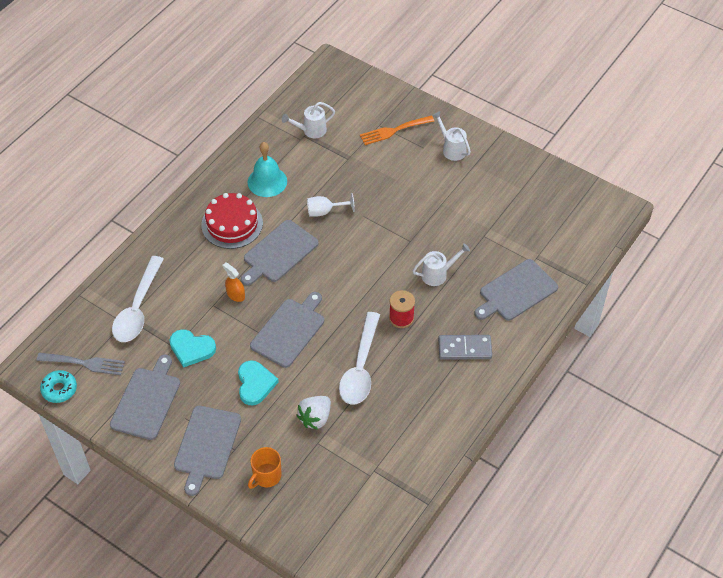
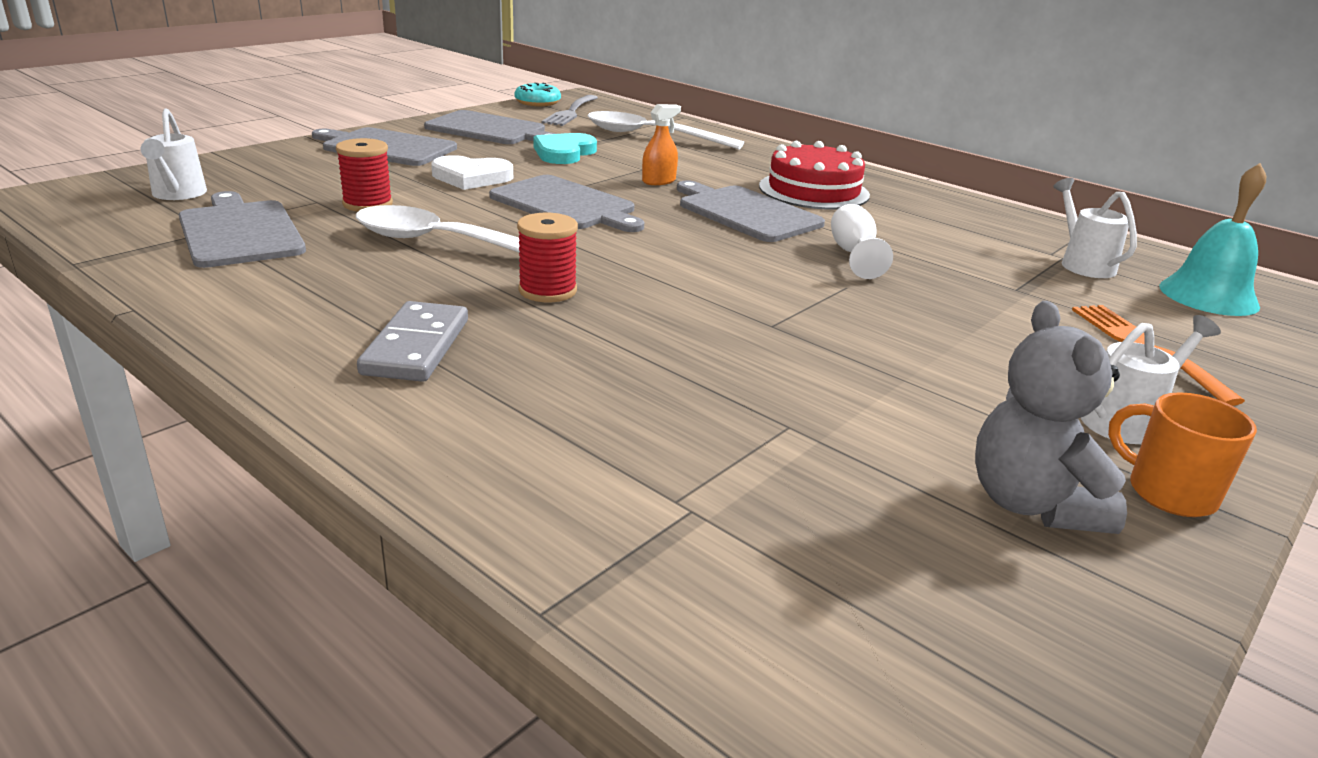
camera: 95 degrees right, 25 degrees down
turquoise heart [238,360,279,405] -> white heart [431,155,513,190]
turquoise bell [248,142,287,197] -> turquoise bell moved to [1159,163,1266,316]
orange mug [248,447,282,489] -> orange mug moved to [1108,392,1257,517]
white strawberry [296,396,331,430] -> red spool [336,138,393,212]
white watering can [413,243,470,286] -> white watering can moved to [140,109,207,200]
grey cutting board [474,259,558,321] -> grey cutting board moved to [179,191,306,268]
none -> grey teddy bear [975,301,1127,534]

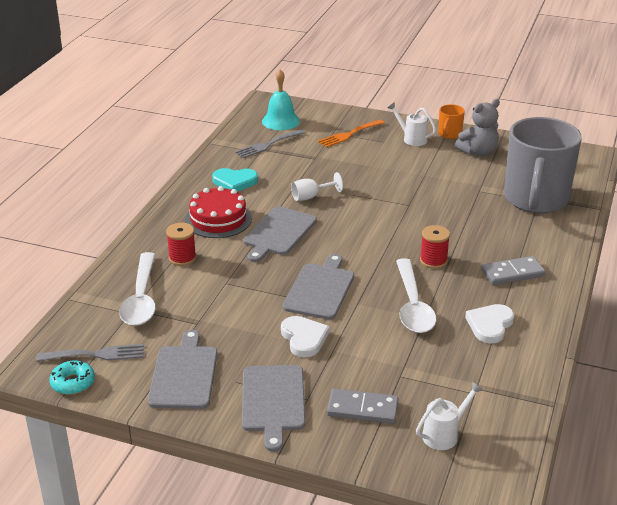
camera: 110 degrees left, 5 degrees up
grey cutting board [179,191,306,268] -> none
red spool [336,138,393,212] -> red spool moved to [166,223,196,266]
turquoise heart [533,133,597,164] -> turquoise heart moved to [212,168,258,192]
orange spray bottle [642,104,681,185] -> none
white watering can [1053,178,1137,278] -> grey fork [235,129,305,158]
none -> grey domino [327,389,399,424]
none -> white heart [465,304,514,344]
none -> grey mug [504,117,582,213]

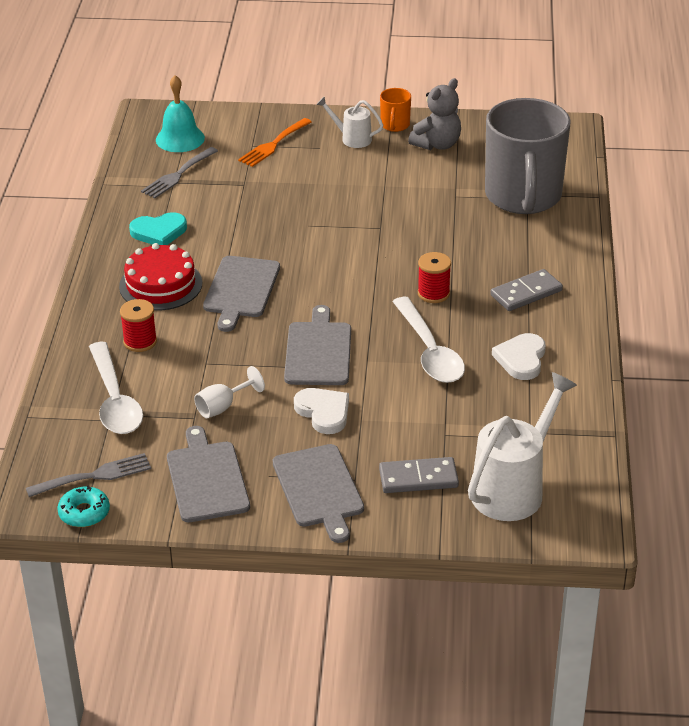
camera: 15 degrees left, 5 degrees up
white goblet [291,172,343,201] -> white goblet moved to [194,366,265,418]
white watering can [416,382,483,450] -> white watering can [468,372,577,521], size x1.87

